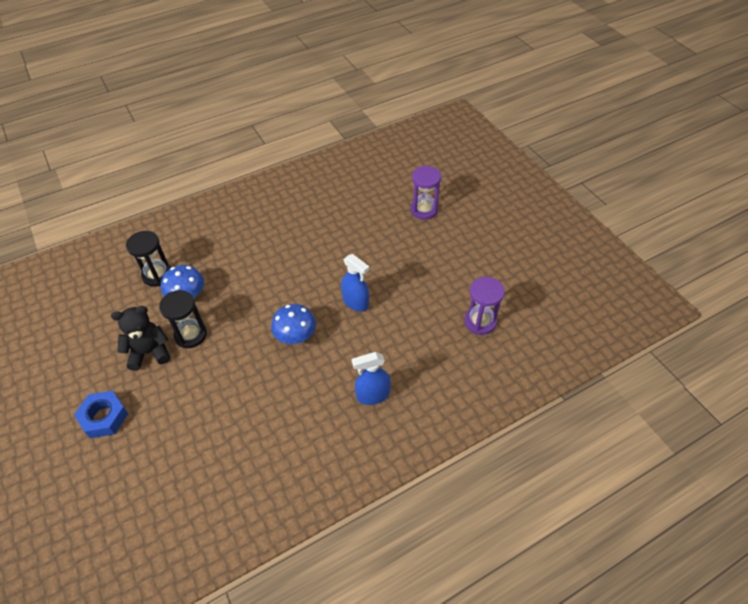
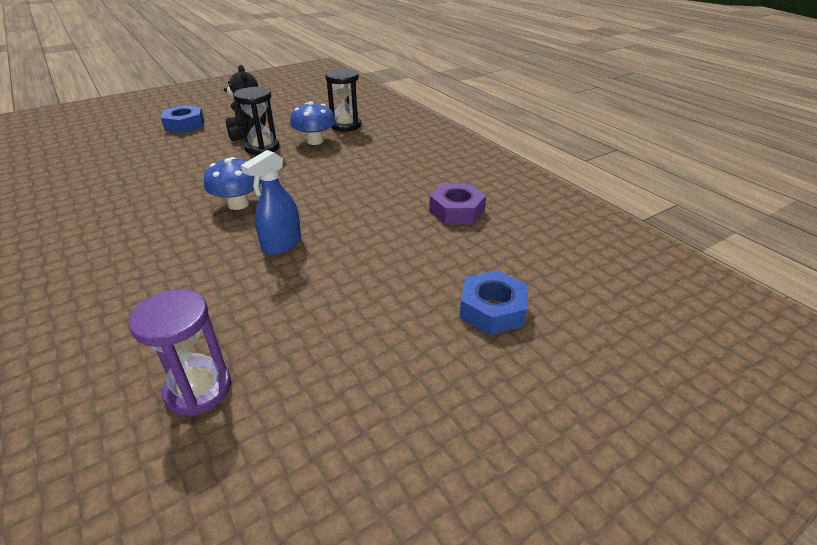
camera: 85 degrees right, 15 degrees down
blue spray bottle [352,352,391,405] -> none
purple hourglass [410,165,441,220] -> blue nut [459,271,528,335]
none -> purple nut [429,184,486,224]

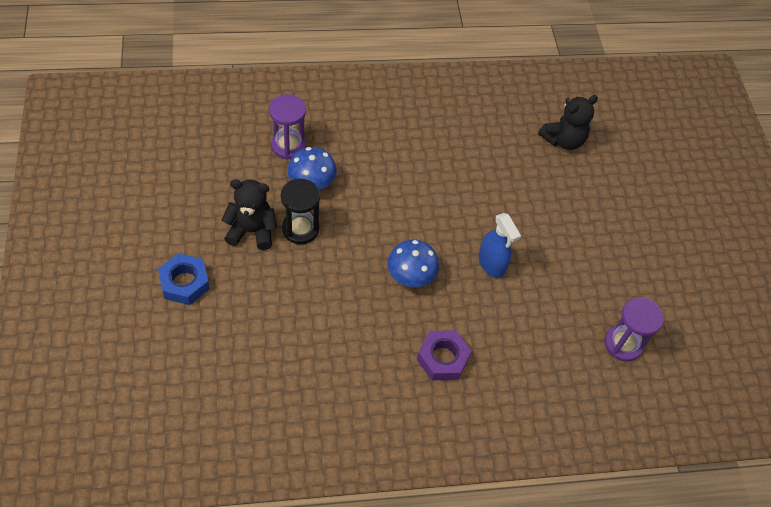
camera: 70 degrees left, 20 degrees up
black hourglass [325,68,361,131] -> purple hourglass [269,94,306,160]
purple nut [429,184,486,224] -> purple nut moved to [417,330,472,380]
blue nut [459,271,528,335] -> none
none -> black teddy bear [538,95,598,150]

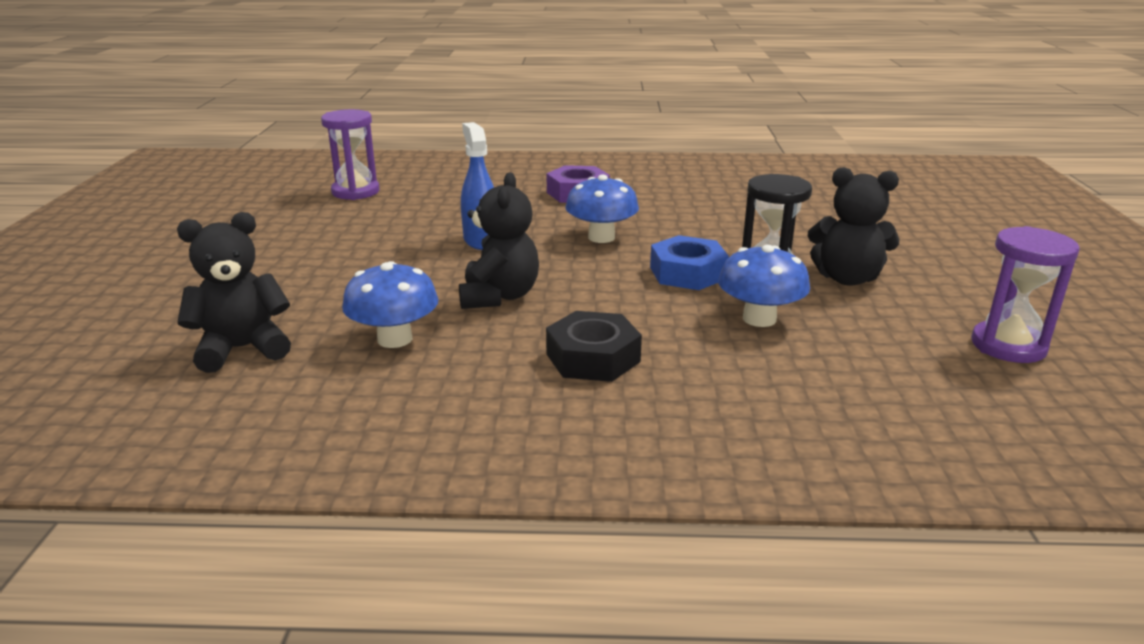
camera: 165 degrees left, 30 degrees down
blue nut [158,253,210,305] -> blue nut moved to [650,235,729,290]
purple hourglass [269,94,306,160] -> purple hourglass moved to [971,226,1080,363]
none -> blue mushroom [342,261,439,348]
none -> black teddy bear [459,172,539,309]
none -> black nut [546,311,642,382]

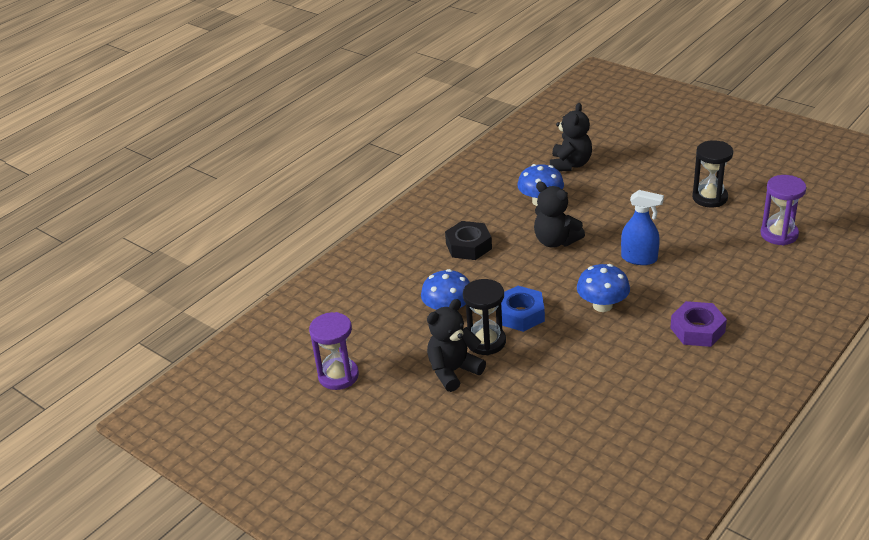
camera: 130 degrees right, 10 degrees up
none -> black hourglass [692,140,733,208]

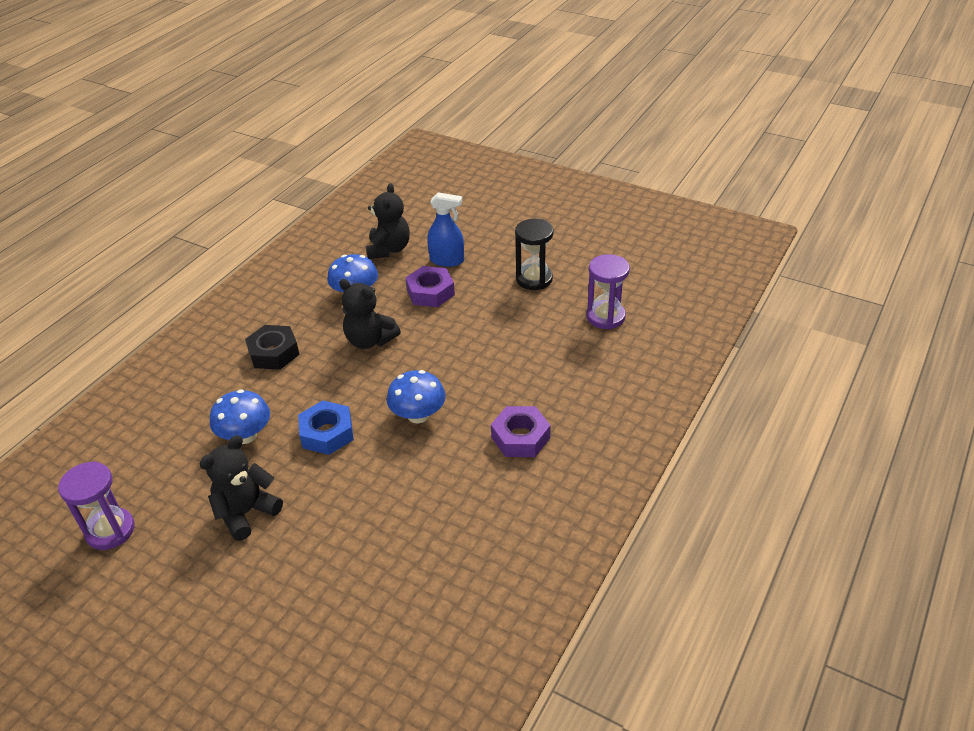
camera: 10 degrees left, 5 degrees up
black hourglass [463,279,506,355] -> none
blue spray bottle [621,190,664,265] -> blue spray bottle moved to [427,192,464,267]
none -> purple nut [406,266,455,307]

